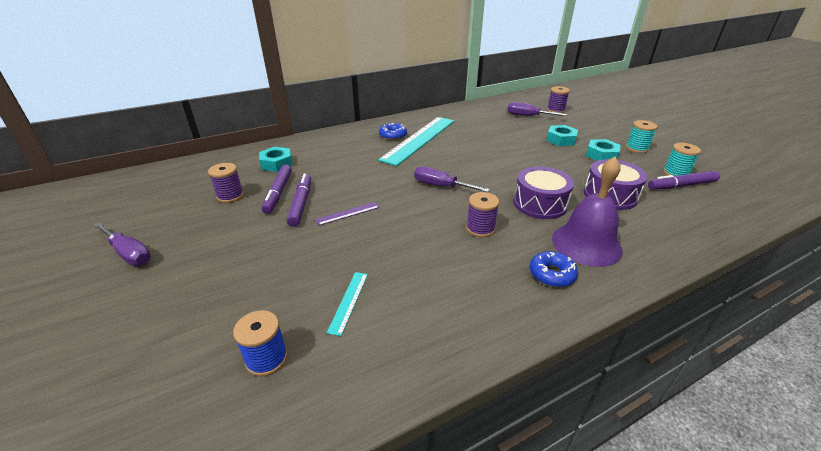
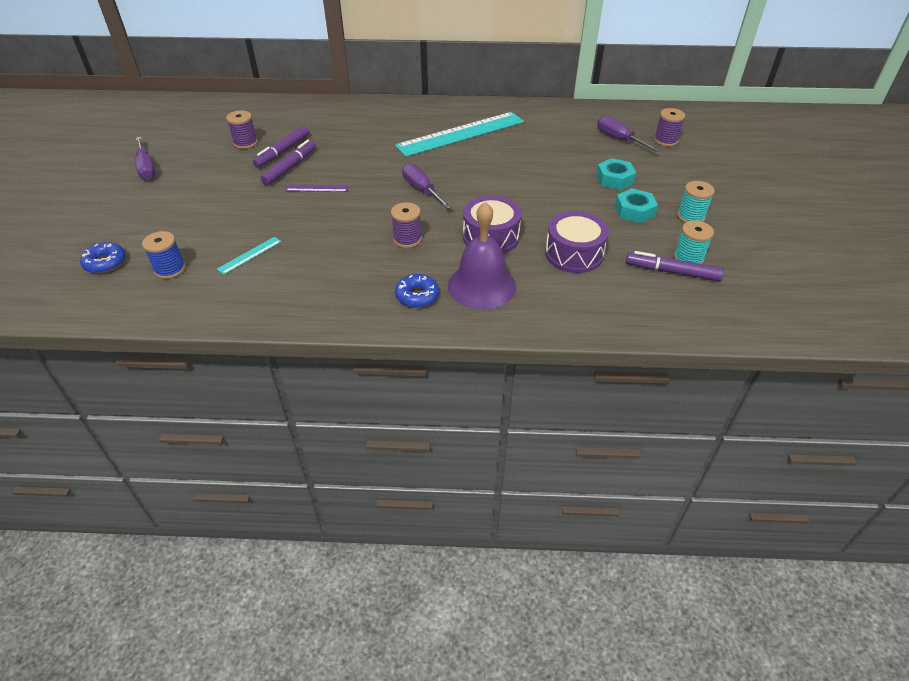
camera: 30 degrees right, 10 degrees up
turquoise nut [259,147,292,172] -> none
blue donut [379,123,407,140] -> blue donut moved to [80,242,126,273]

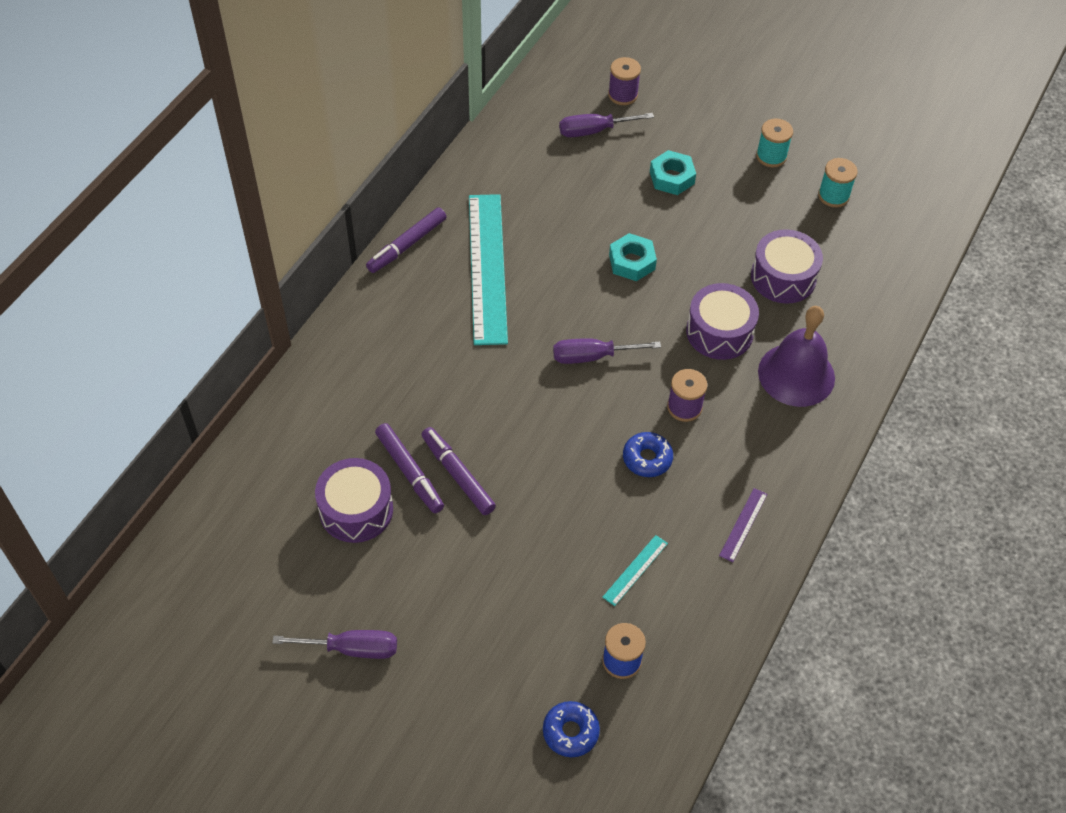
camera: 65 degrees left, 10 degrees up
turquoise ruler [217,237,282,275] -> turquoise ruler turned 60 degrees clockwise [602,535,668,606]
purple spool [226,110,258,149] -> purple drum [315,458,393,543]
purple ruler [285,185,348,192] -> purple ruler moved to [719,488,767,562]
blue donut [395,274,439,308] -> blue donut moved to [623,432,673,477]
turquoise nut [615,188,658,223] -> turquoise nut moved to [609,233,657,281]
purple marker [626,251,724,281] -> purple marker moved to [366,207,447,273]

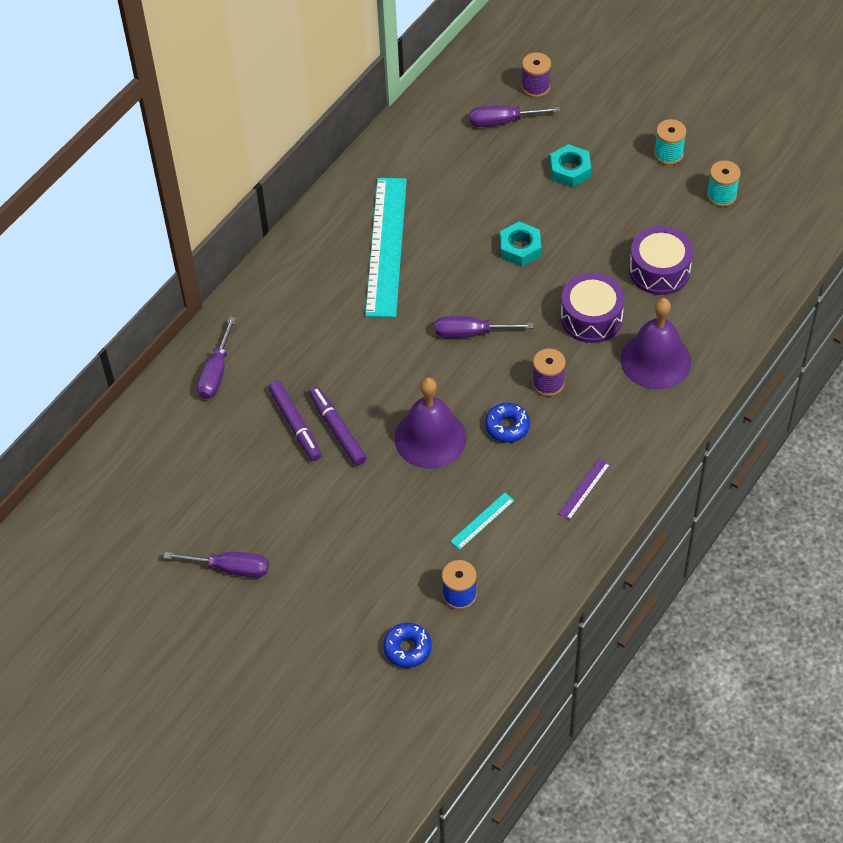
camera: 10 degrees right, 0 degrees up
purple drum [315,458,393,543] -> none
purple marker [366,207,447,273] -> none
none -> purple screwdriver [197,317,236,399]
none -> purple bell [395,378,467,469]

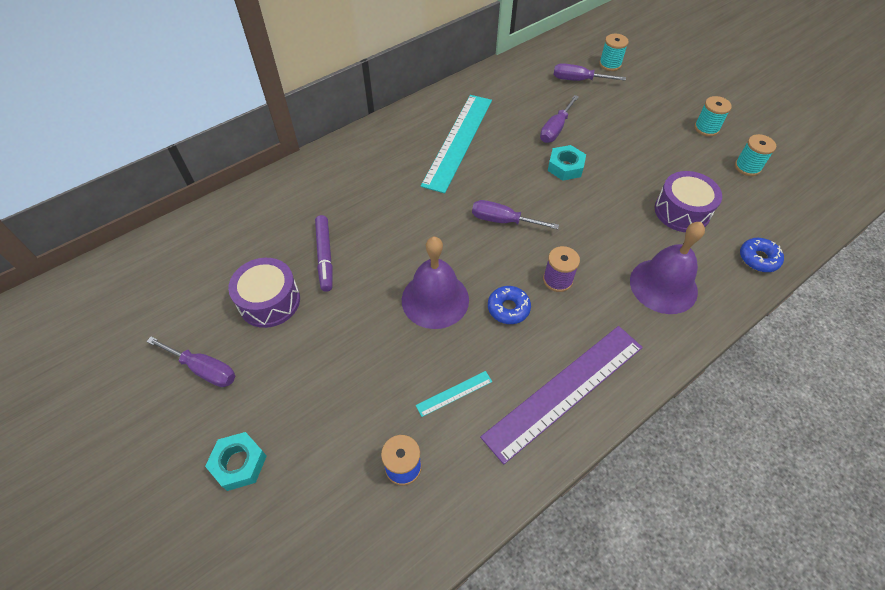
camera: 15 degrees right, 0 degrees up
purple screwdriver [197,317,236,399] -> purple screwdriver moved to [540,95,579,143]
purple marker [309,386,367,466] -> none
blue donut [383,623,432,668] -> blue donut moved to [740,238,784,272]
purple spool [522,52,551,98] -> turquoise spool [599,34,629,71]
turquoise nut [550,144,591,187] -> turquoise nut moved to [205,432,267,491]
purple ruler [558,458,611,520] -> purple ruler [480,326,643,464], size x2.45
purple drum [561,273,625,343] -> purple drum moved to [228,258,300,328]

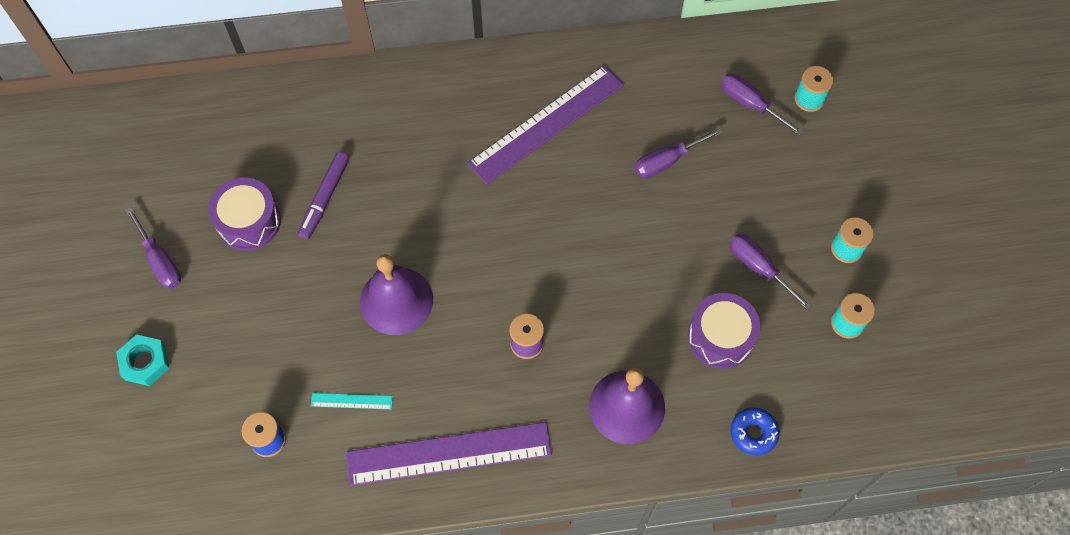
camera: 30 degrees right, 10 degrees up
turquoise ruler [421,95,492,193] -> purple ruler [467,65,624,185]
purple screwdriver [472,200,559,229] -> purple screwdriver moved to [729,234,812,310]
blue donut [488,286,531,324] -> none
turquoise nut [548,145,586,181] -> none

